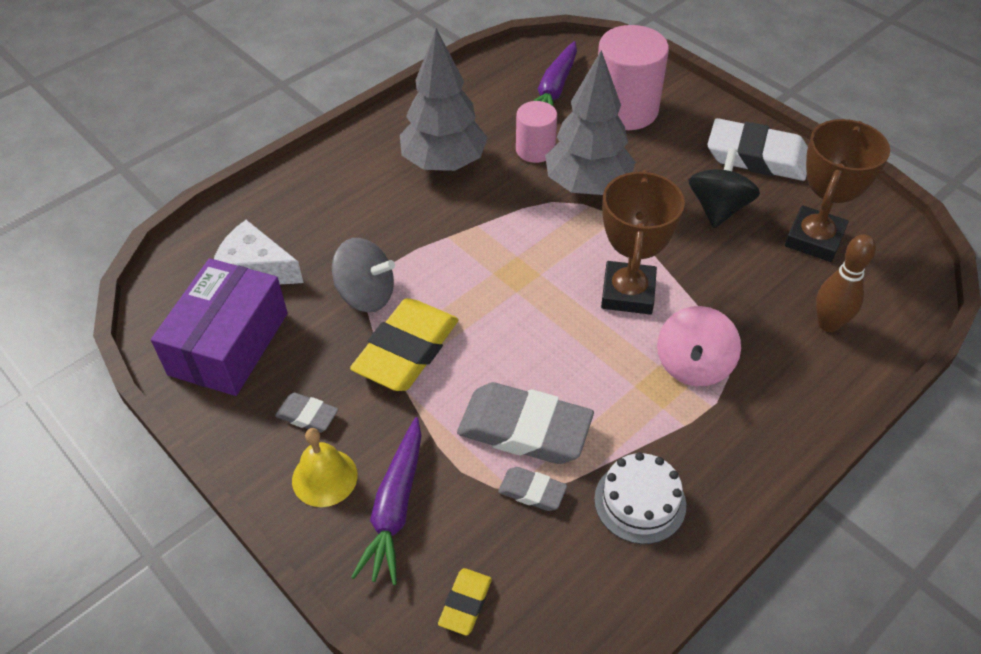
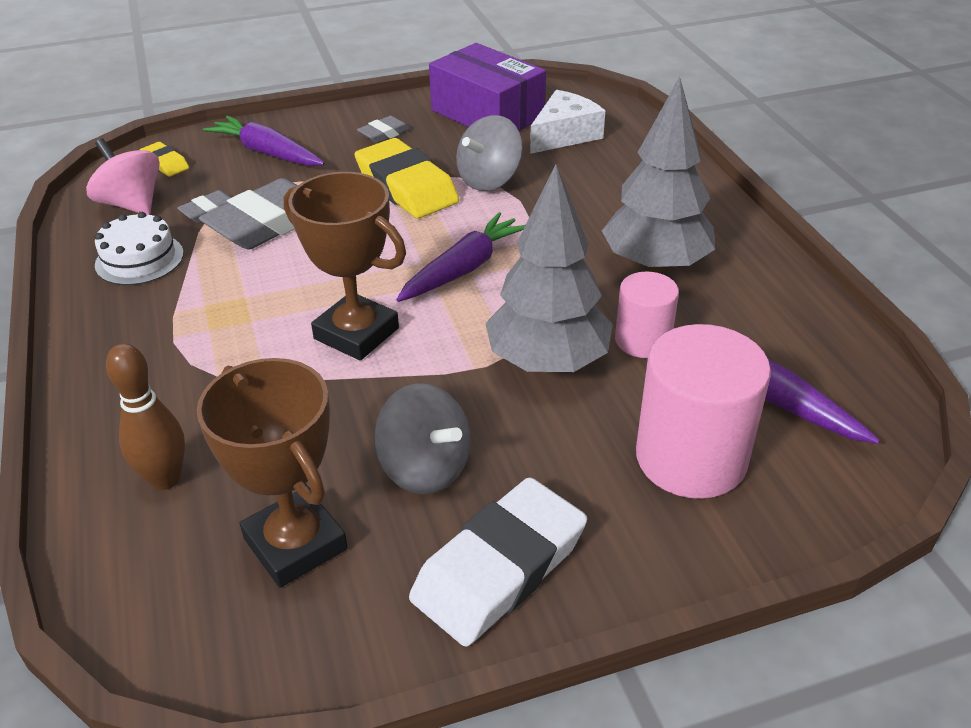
camera: 115 degrees right, 10 degrees down
yellow bell [292,428,358,507] -> none
pink spinning top [657,306,741,386] -> pink spinning top moved to [86,138,160,215]
black spinning top [689,148,760,228] -> grey spinning top [374,383,471,494]
none -> purple carrot [396,212,525,302]

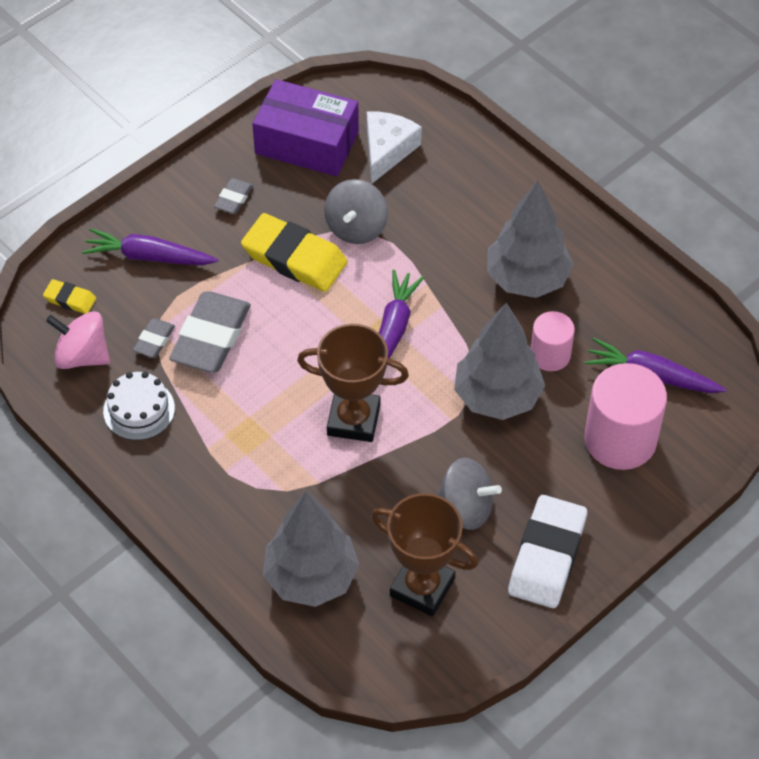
camera: 25 degrees left, 15 degrees up
brown bowling pin [106,343,185,490] -> grey tree [263,491,359,607]

